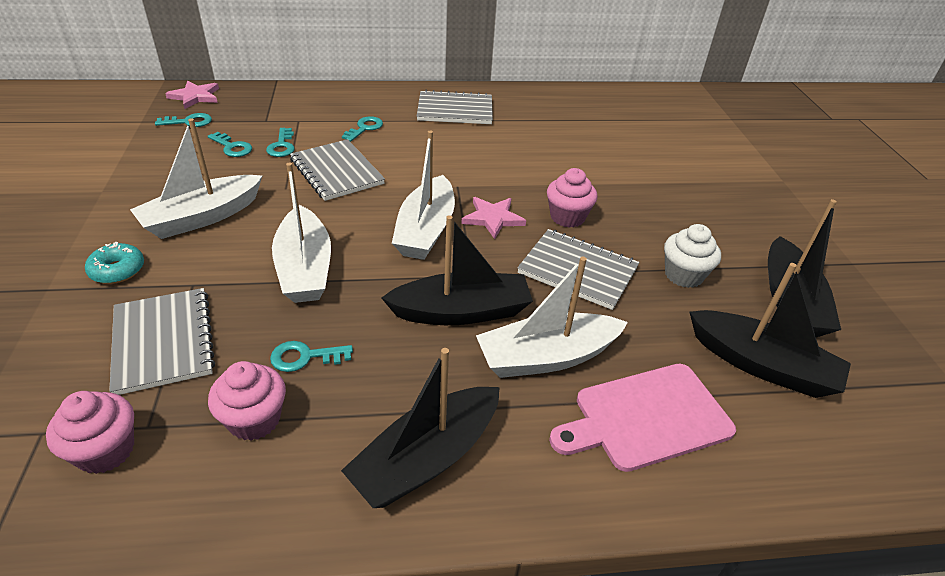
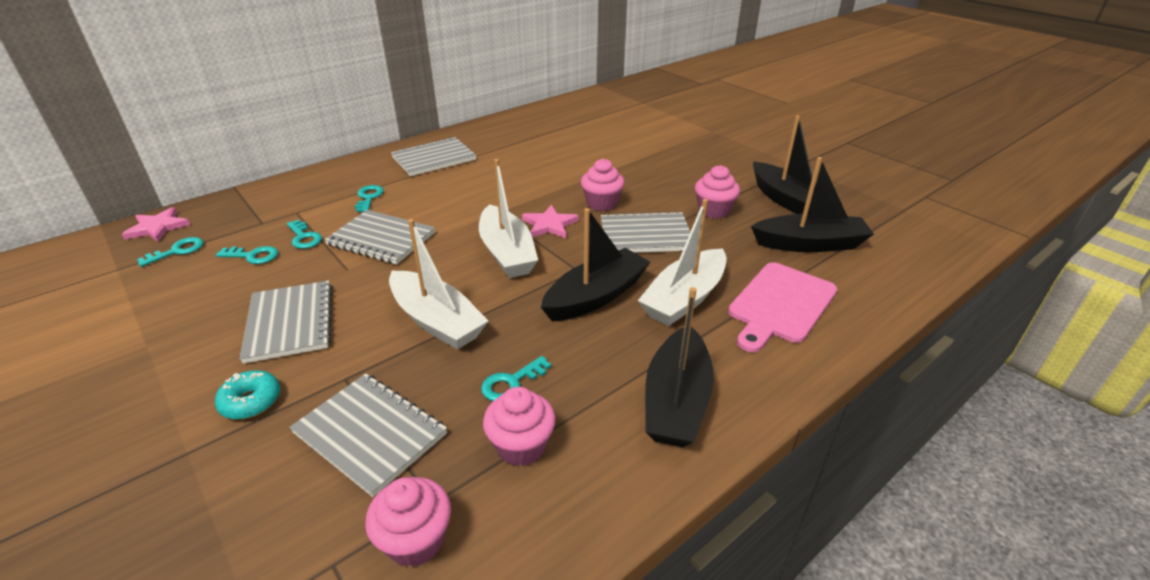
camera: 30 degrees left, 5 degrees down
white boat [130,118,263,239] -> grey notebook [240,281,332,364]
white cupcake [664,224,721,288] -> pink cupcake [695,165,740,219]

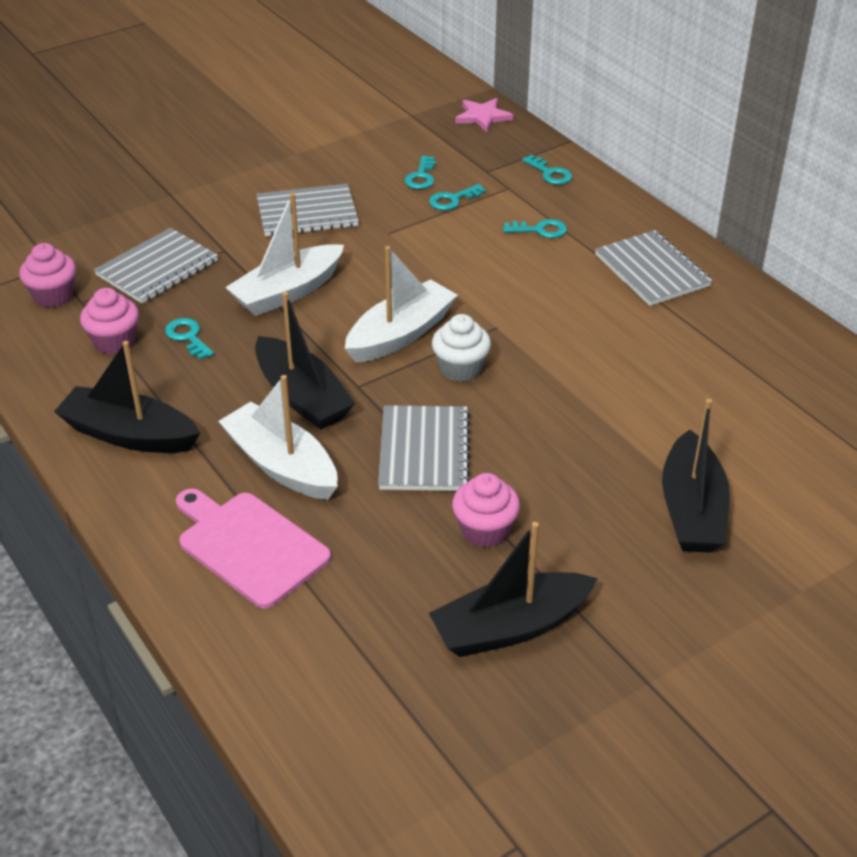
camera: 95 degrees right, 5 degrees up
turquoise key [137,237,203,267] -> turquoise key moved to [522,155,572,185]
turquoise donut [215,370,280,420] -> none
grey notebook [324,210,435,265] -> none
white boat [479,159,538,278] -> white boat turned 150 degrees clockwise [345,246,458,363]
pink star [522,205,579,238] -> white cupcake [432,314,491,382]
pink cupcake [581,159,625,211] -> none
black boat [751,157,874,252] -> black boat moved to [662,399,730,553]

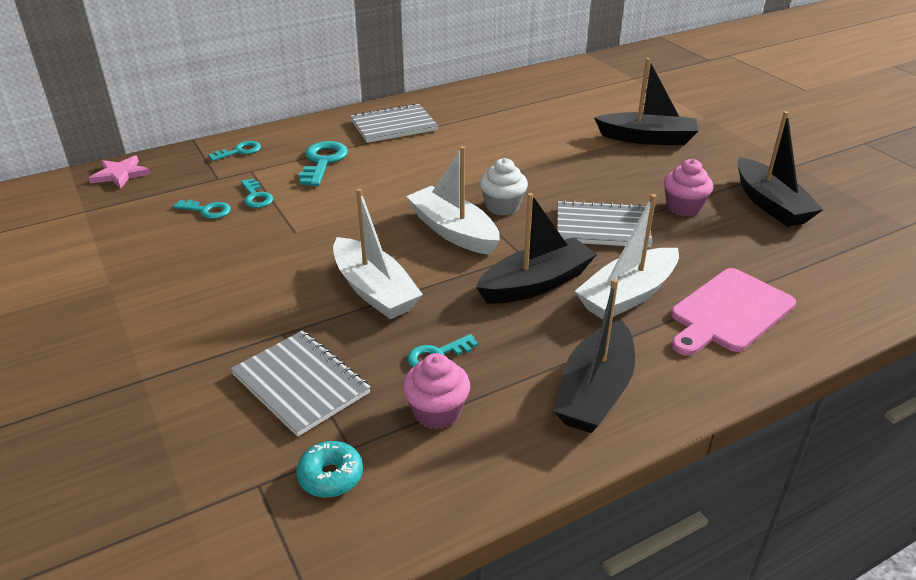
camera: 85 degrees left, 5 degrees down
pink cupcake [19,243,76,308] -> turquoise donut [296,441,363,498]
grey notebook [256,184,359,236] -> none
turquoise key [503,219,567,238] -> turquoise key [298,141,348,186], size x1.63

